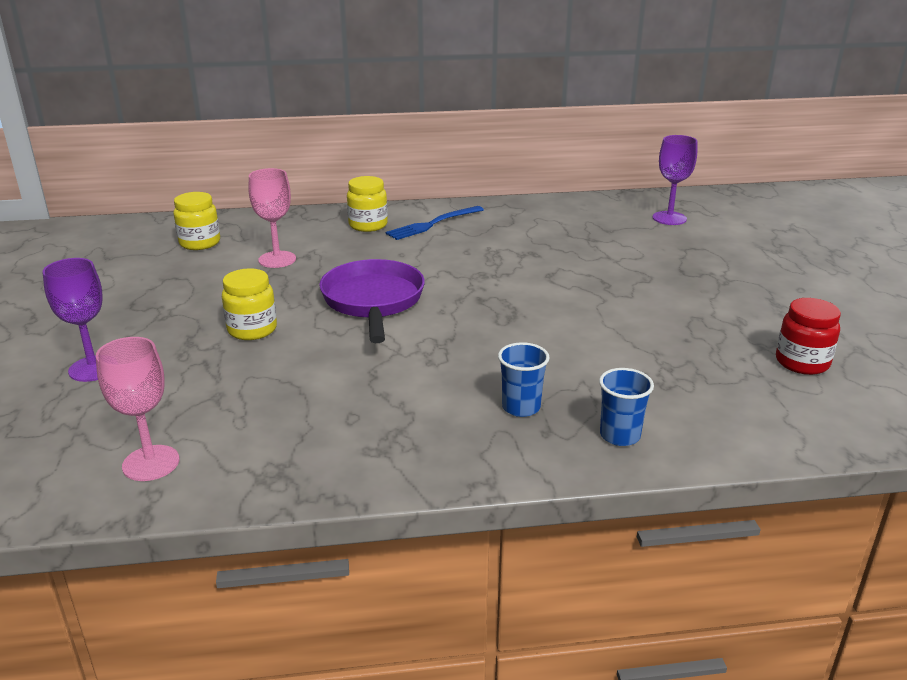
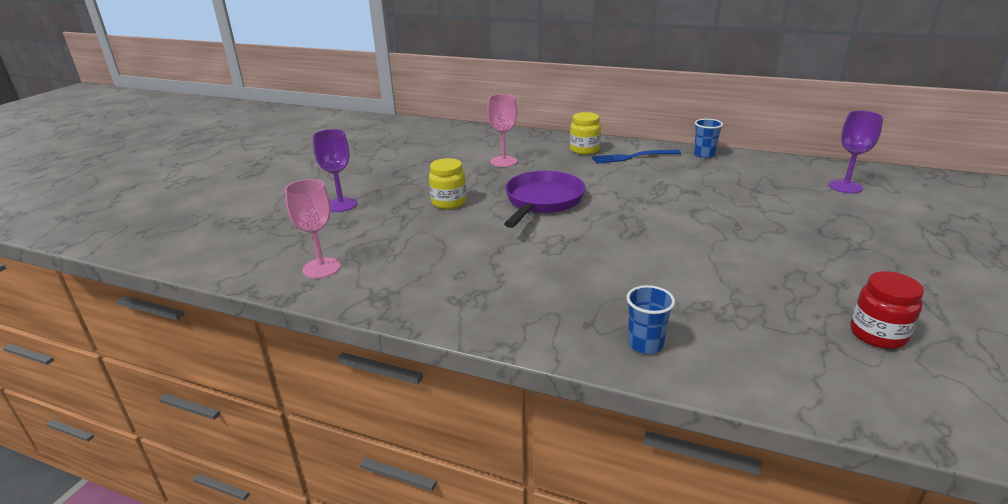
camera: 30 degrees right, 0 degrees up
yellow jar [173,192,220,250] -> none
blue cup [498,342,550,417] -> blue cup moved to [694,119,723,158]

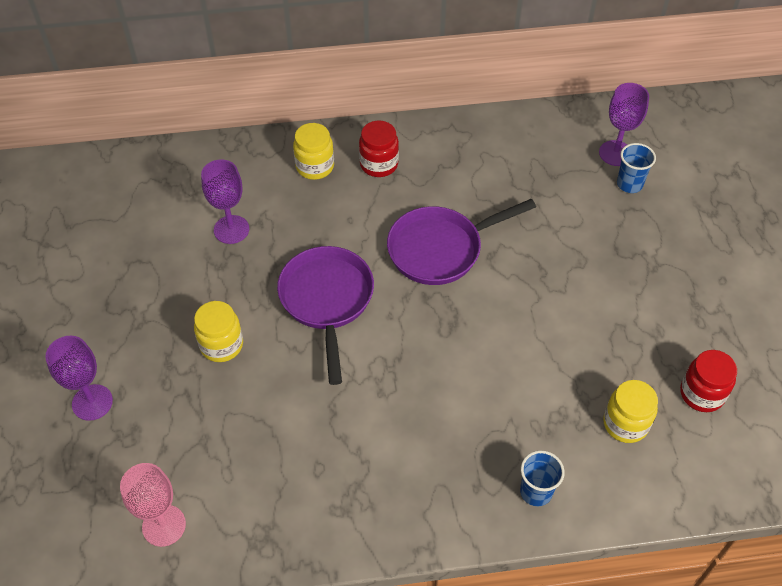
camera: 30 degrees left, 25 degrees up
pink goblet [487,94,517,167] -> purple goblet [201,159,249,244]
blue fork [592,150,681,164] -> red jar [359,121,399,177]
blue cup [694,119,723,158] -> blue cup moved to [617,143,656,193]
none -> purple pan [387,199,536,285]
none -> yellow jar [603,380,658,443]

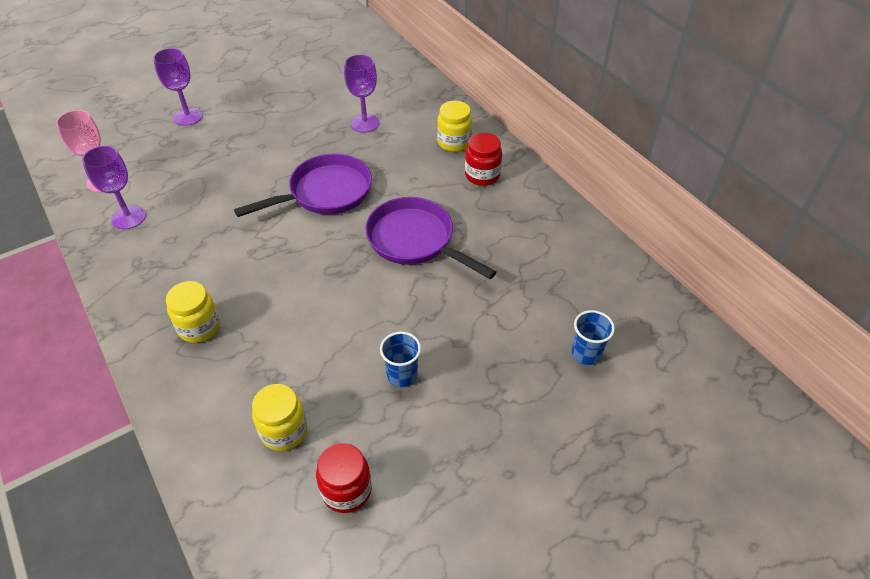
camera: 65 degrees right, 5 degrees down
yellow jar [194,301,243,362] -> yellow jar moved to [166,281,220,343]
blue cup [520,450,565,506] -> blue cup moved to [380,332,421,387]
purple goblet [599,83,649,166] -> purple goblet moved to [82,145,146,229]

